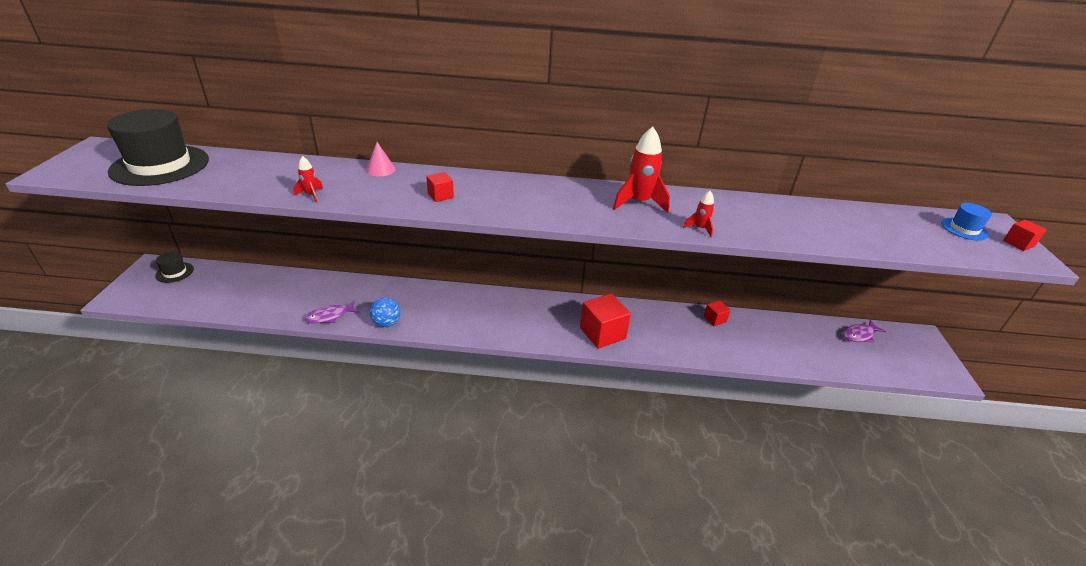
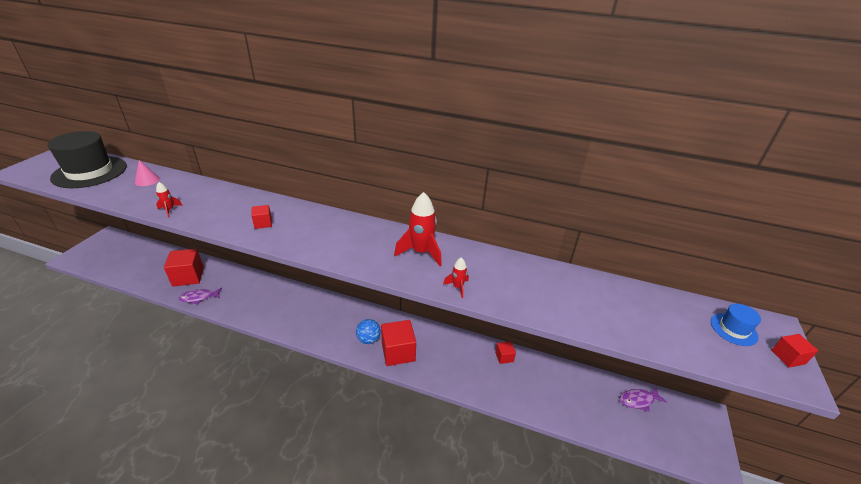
camera: 15 degrees right, 0 degrees up
black hat [155,252,194,283] -> none
pink cone [366,142,396,177] -> pink cone moved to [135,160,160,186]
blue ball [370,297,400,327] -> blue ball moved to [356,319,381,344]
none -> red cube [164,249,204,287]

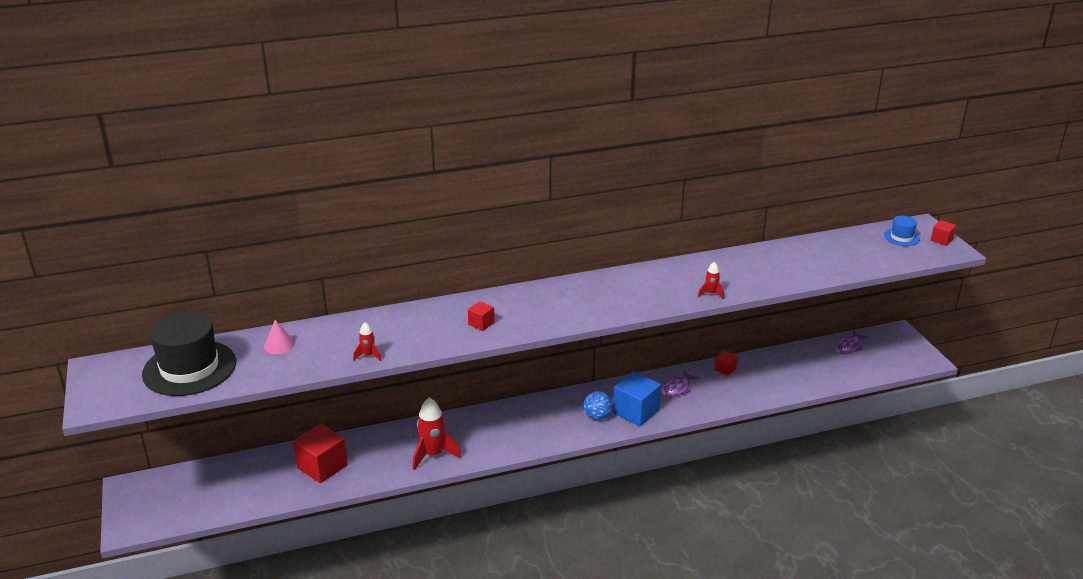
camera: 35 degrees left, 5 degrees down
purple fish [179,288,222,304] -> purple fish moved to [662,371,699,398]
red cube [381,320,416,366] -> blue cube [613,372,661,426]
red rocket [394,192,442,266] -> red rocket moved to [413,397,461,470]

